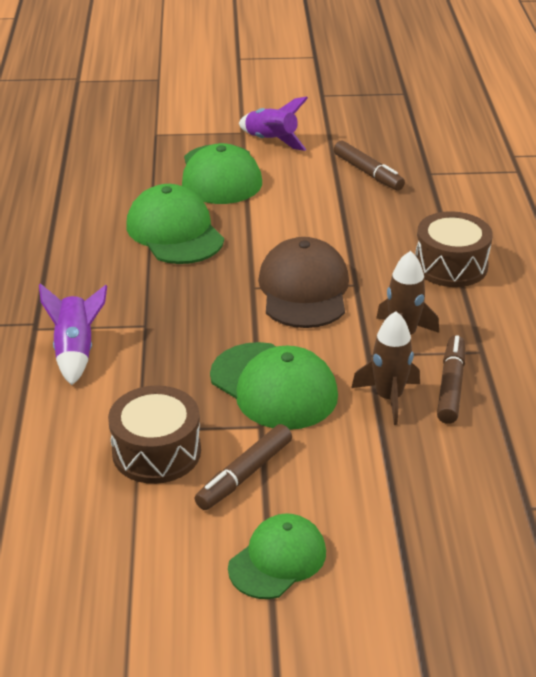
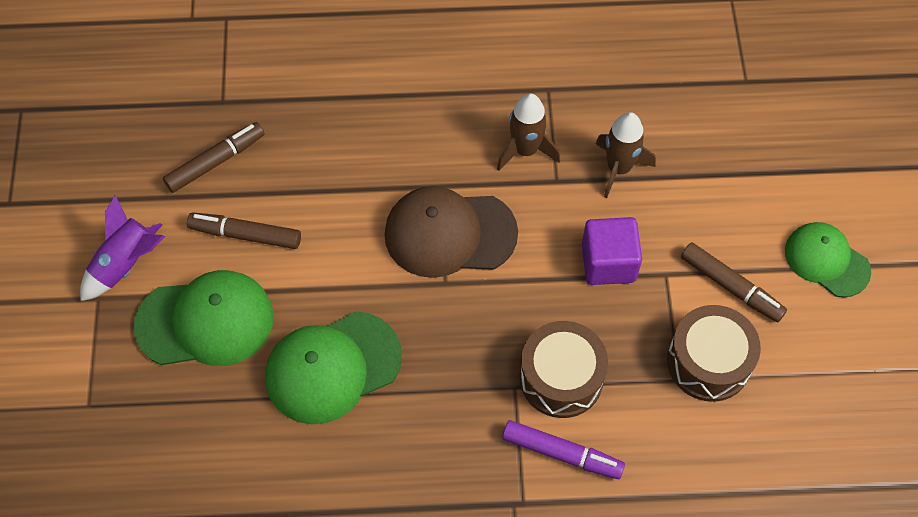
camera: 90 degrees left, 25 degrees up
purple rocket [39,283,107,385] -> purple marker [502,420,625,479]
green cap [210,342,338,430] -> purple cube [582,217,642,285]
brown drum [415,211,493,287] -> brown drum moved to [519,321,608,418]
brown marker [437,335,465,424] -> brown marker moved to [187,212,301,249]

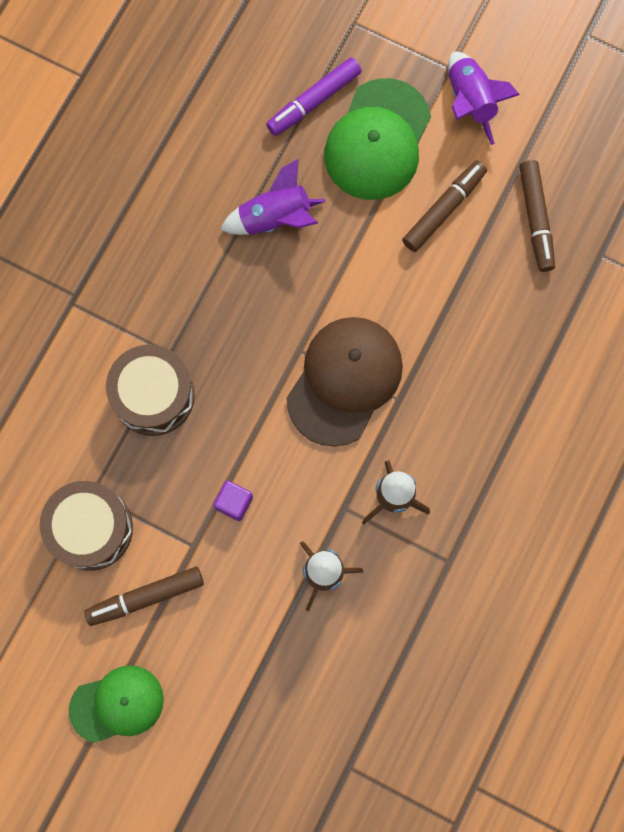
camera: 120 degrees right, 15 degrees up
green cap [266,311,402,424] -> purple rocket [220,159,325,235]
purple marker [502,420,625,479] -> purple marker moved to [266,57,362,136]
purple cube [582,217,642,285] -> purple cube [214,480,253,521], size x0.56

